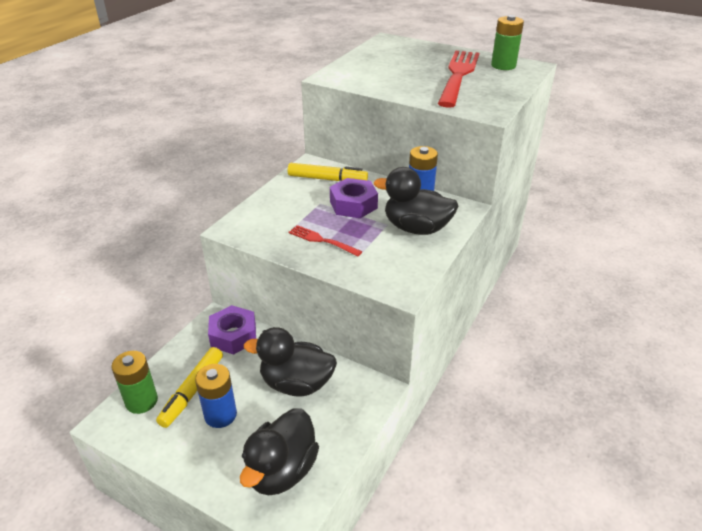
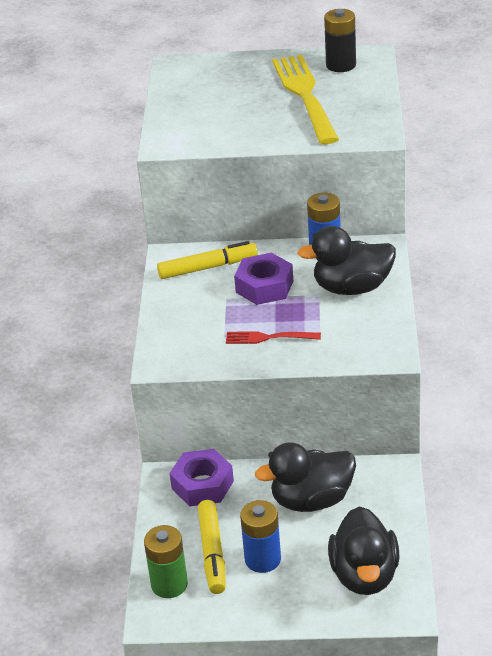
camera: 25 degrees left, 0 degrees up
red fork [438,51,479,108] -> yellow fork [272,54,339,144]
green battery [491,15,524,70] -> black battery [324,9,356,72]

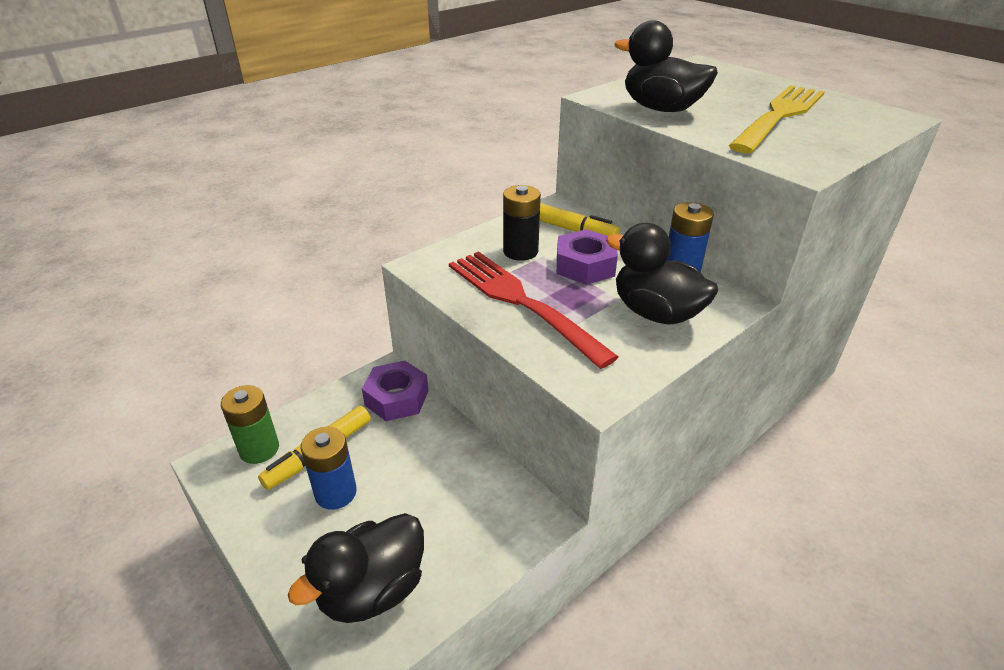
camera: 45 degrees right, 0 degrees up
red fork [226,331,321,344] -> red fork [449,251,619,369], size x2.05
black duck [255,442,356,512] -> black duck moved to [614,20,718,112]
black battery [324,9,356,72] -> black battery moved to [503,185,541,261]

